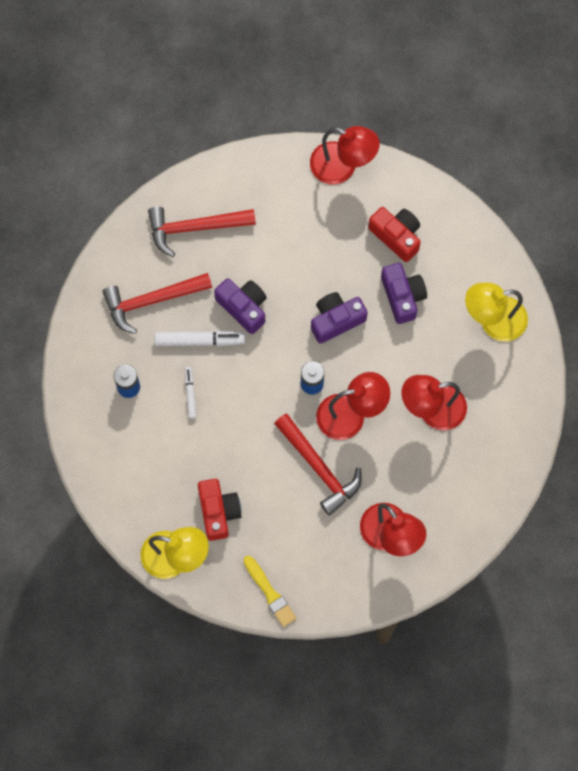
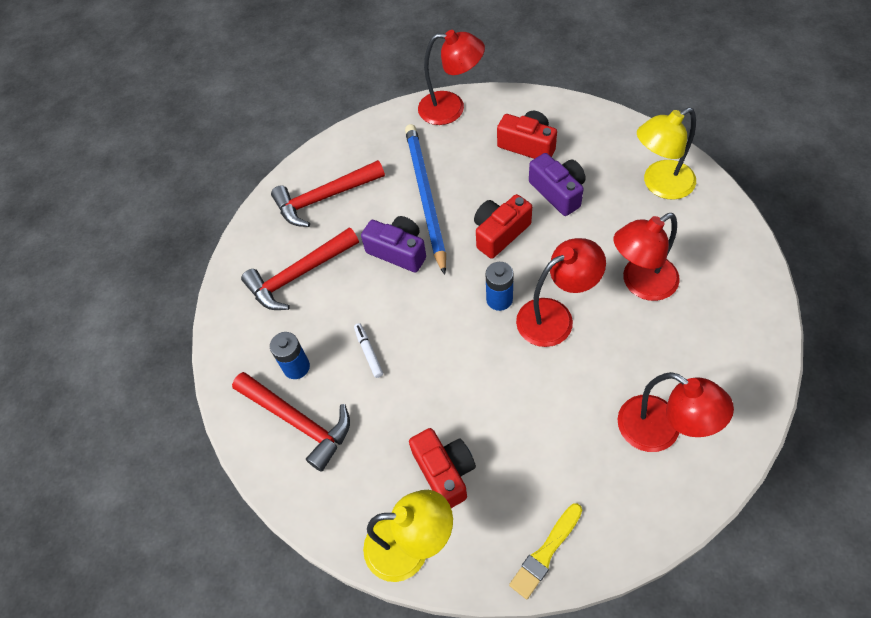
camera: 10 degrees left, 15 degrees down
white marker [154,331,245,346] -> none
yellow brush [244,556,296,627] -> yellow brush turned 90 degrees clockwise [509,503,582,599]
red hammer [274,414,362,516] -> red hammer moved to [232,372,350,472]
purple camera [311,292,368,344] -> red camera [474,194,532,259]
none -> blue pencil [405,124,446,275]

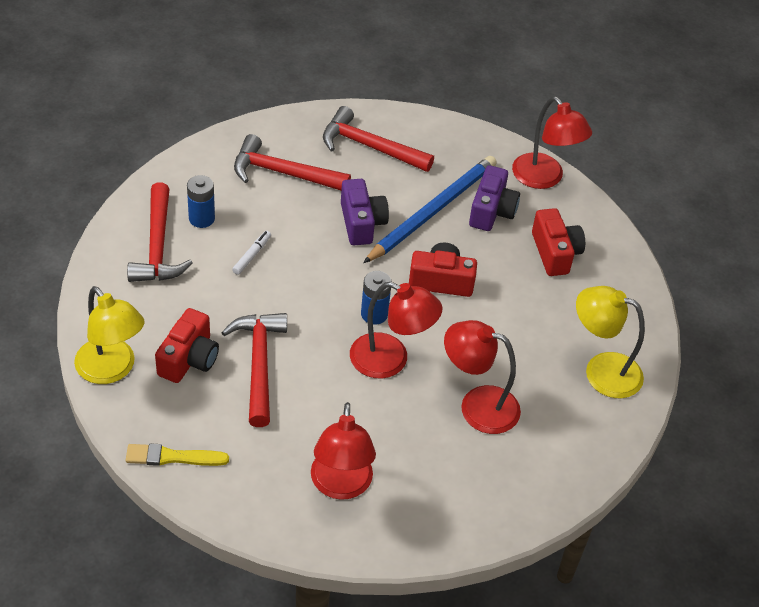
camera: 40 degrees right, 10 degrees down
purple camera [529,153,586,216] -> purple camera moved to [469,165,520,231]
none -> red hammer [221,313,287,427]

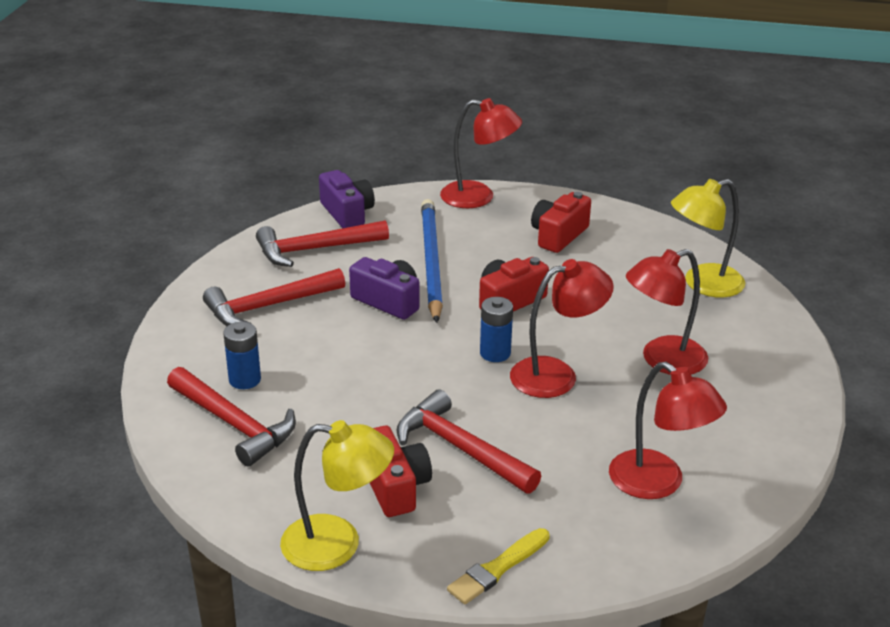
camera: 40 degrees left, 15 degrees down
white marker [232,231,271,275] -> none
purple camera [469,165,520,231] -> purple camera moved to [319,170,375,228]
red camera [532,208,585,276] -> red camera turned 90 degrees counterclockwise [531,192,591,253]

